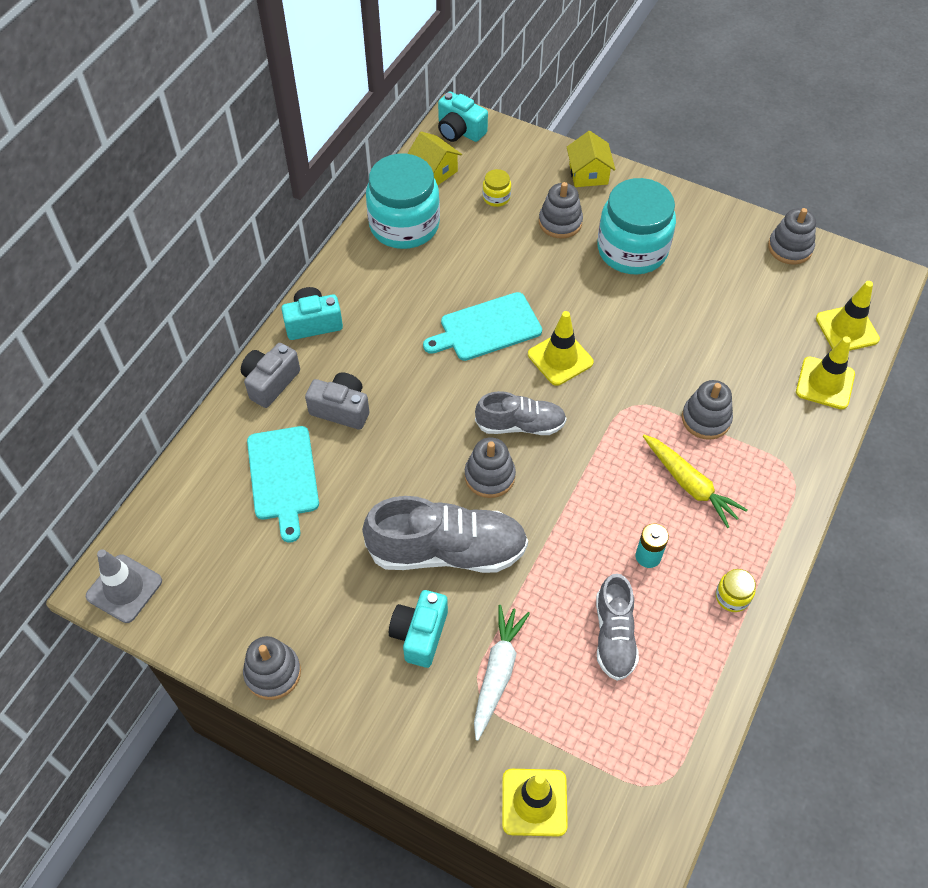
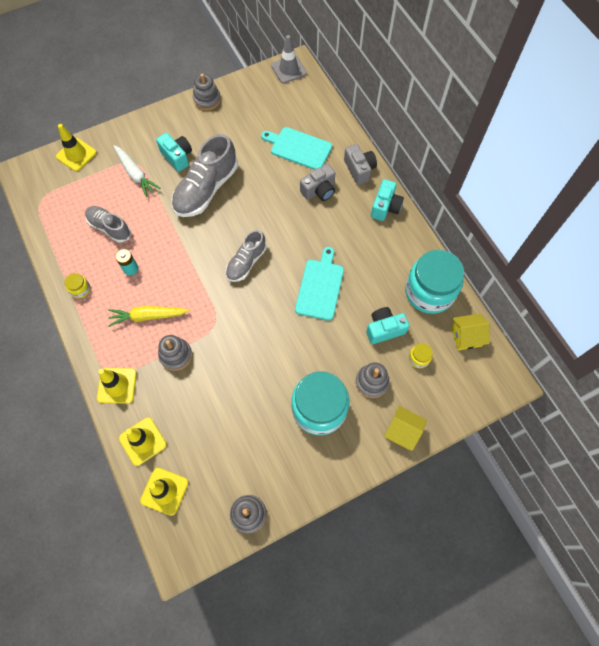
camera: 125 degrees right, 10 degrees up
turquoise camera [438,91,488,142] -> turquoise camera moved to [366,307,410,344]
grey stacking toy [465,437,516,498] -> none
yellow traffic cone [528,311,594,386] -> yellow traffic cone moved to [97,368,137,404]

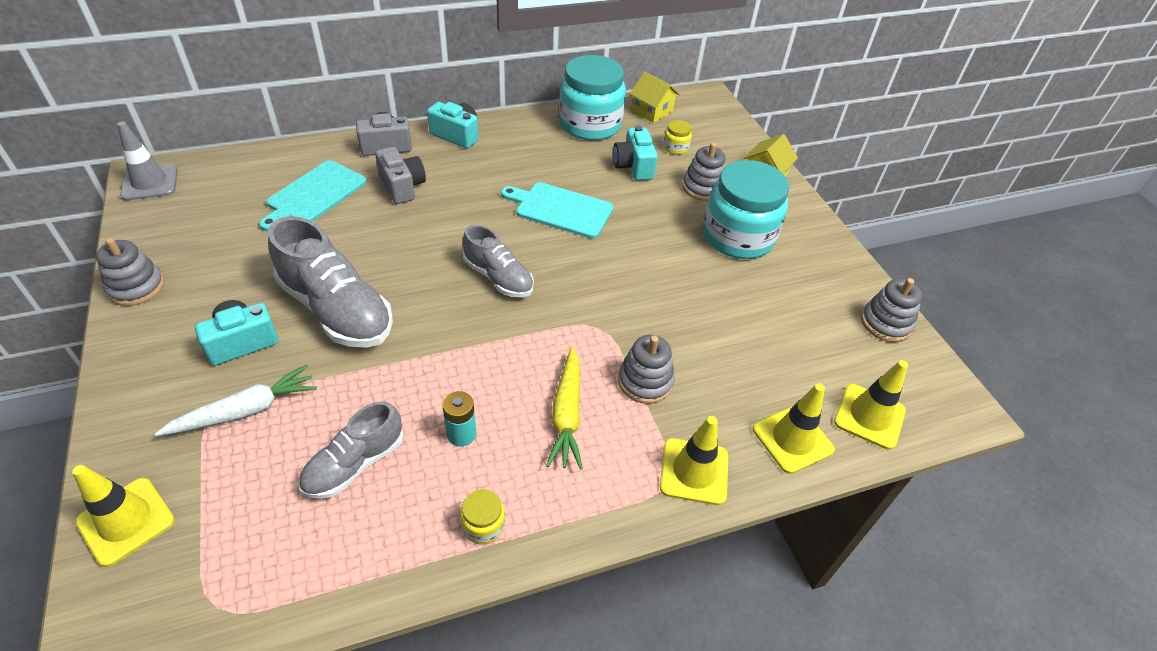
camera: 85 degrees left, 20 degrees down
yellow house [451,313,490,350] -> yellow house turned 45 degrees counterclockwise [630,72,680,123]

